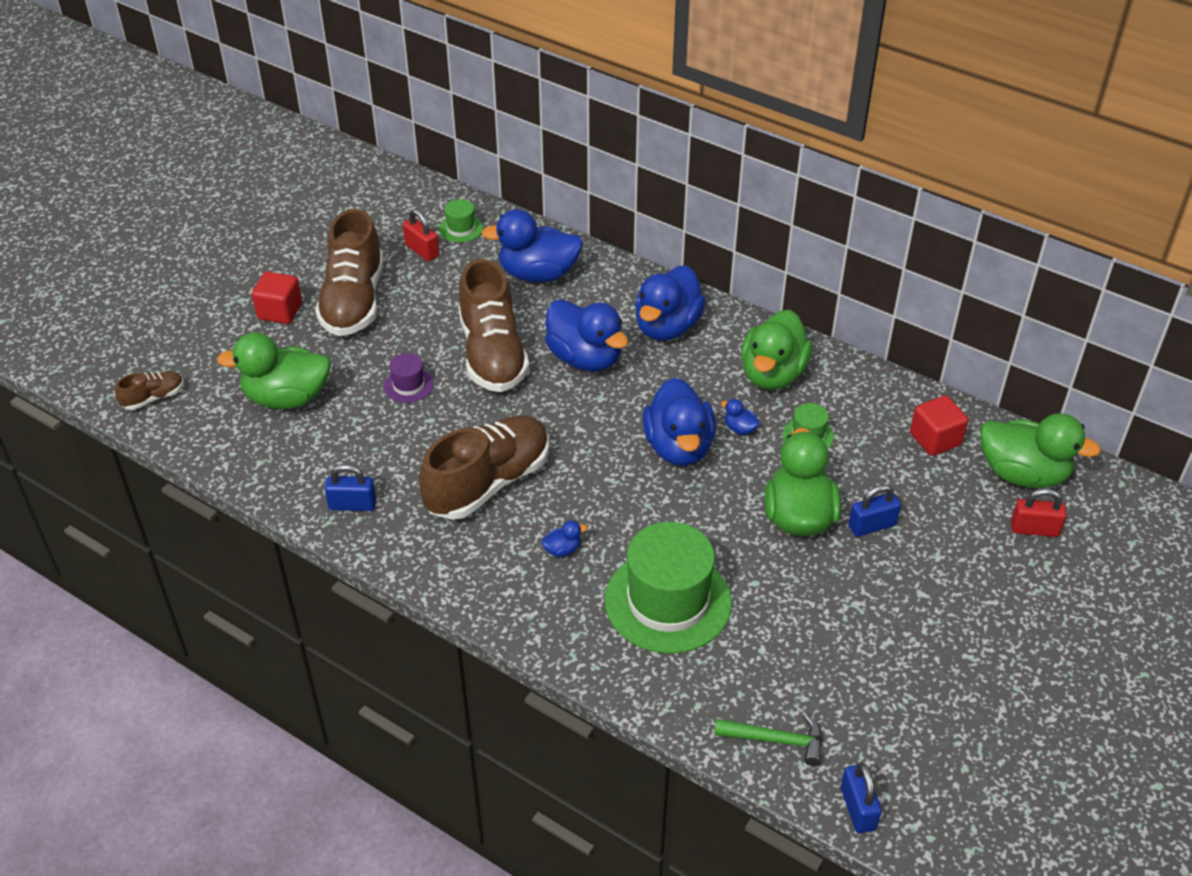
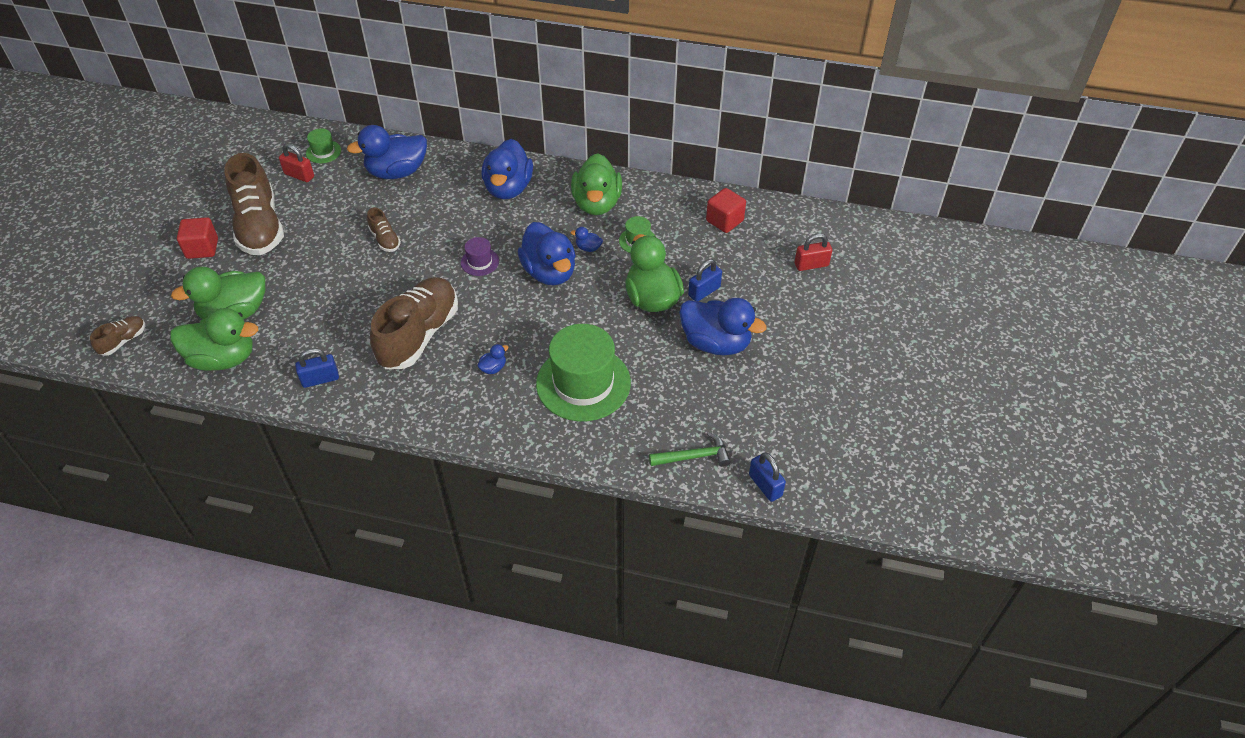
camera: 20 degrees left, 5 degrees up
purple hat [384,353,434,403] -> purple hat moved to [461,237,499,276]
brown shoe [459,259,529,392] -> brown shoe [367,208,401,252], size x0.46
blue duck [545,299,628,372] -> blue duck moved to [679,298,767,355]
green duck [980,413,1101,488] -> green duck moved to [170,308,258,371]

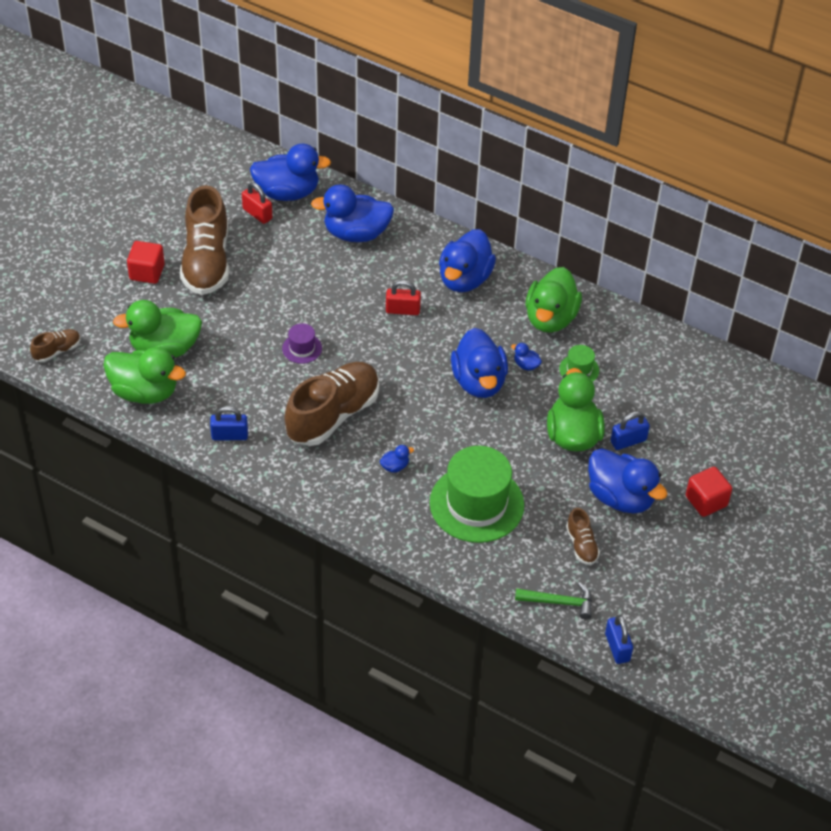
camera: 15 degrees right, 0 degrees up
green hat [306,128,341,163] -> blue duck [250,143,331,201]
brown shoe [367,208,401,252] -> brown shoe moved to [566,508,600,565]
purple hat [461,237,499,276] -> purple hat moved to [282,323,322,364]
red cube [706,188,746,233] -> red cube moved to [686,467,732,517]
red padlock [795,233,832,271] -> red padlock moved to [386,280,421,315]

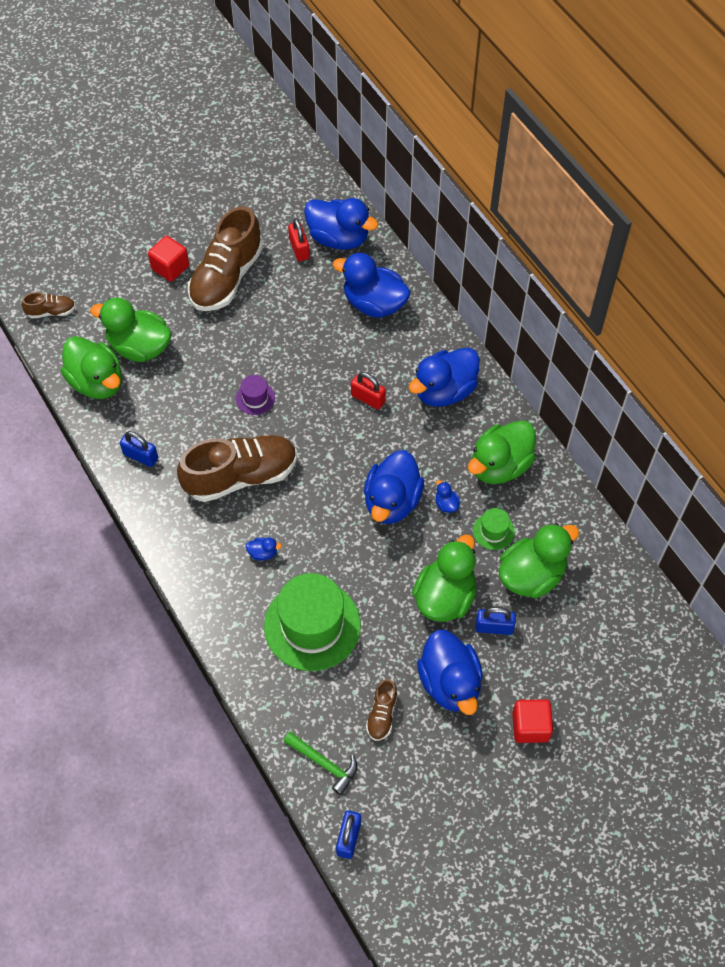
camera: 30 degrees right, 10 degrees up
none -> green duck [499,523,579,598]

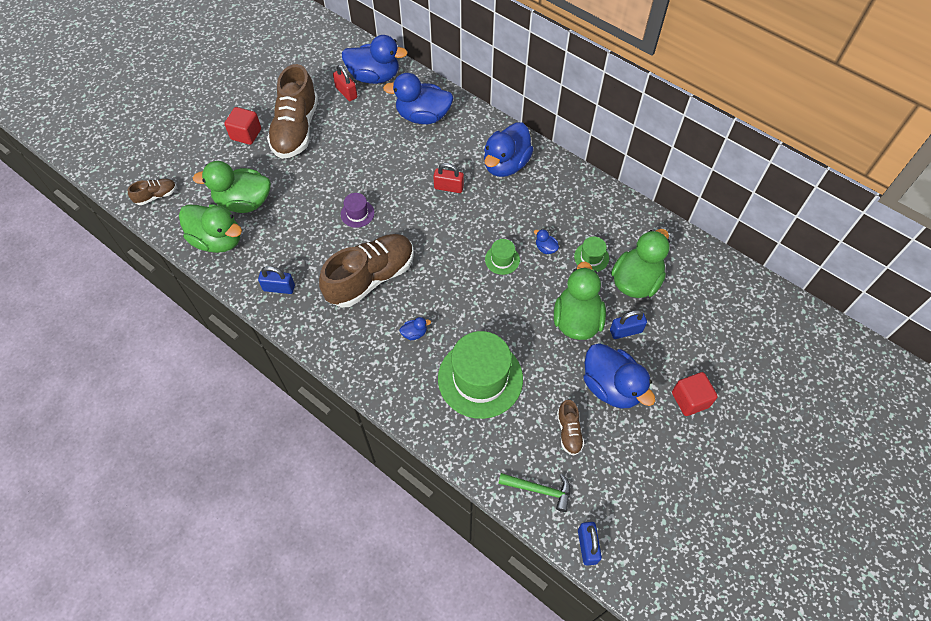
camera: 20 degrees left, 0 degrees up
blue duck [364,450,424,524] -> green hat [485,239,520,275]
green duck [468,420,536,484] -> none

